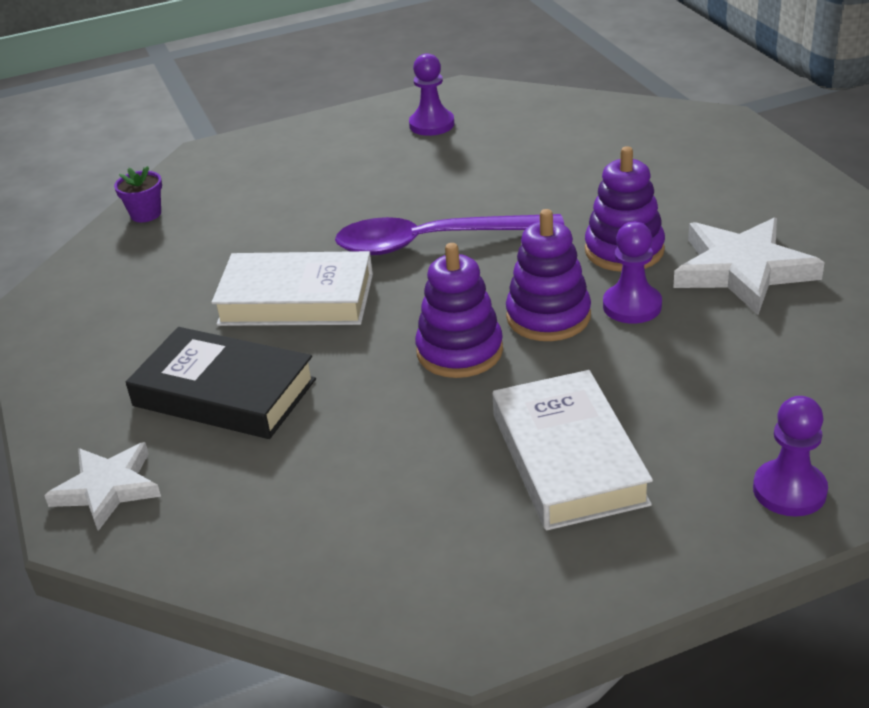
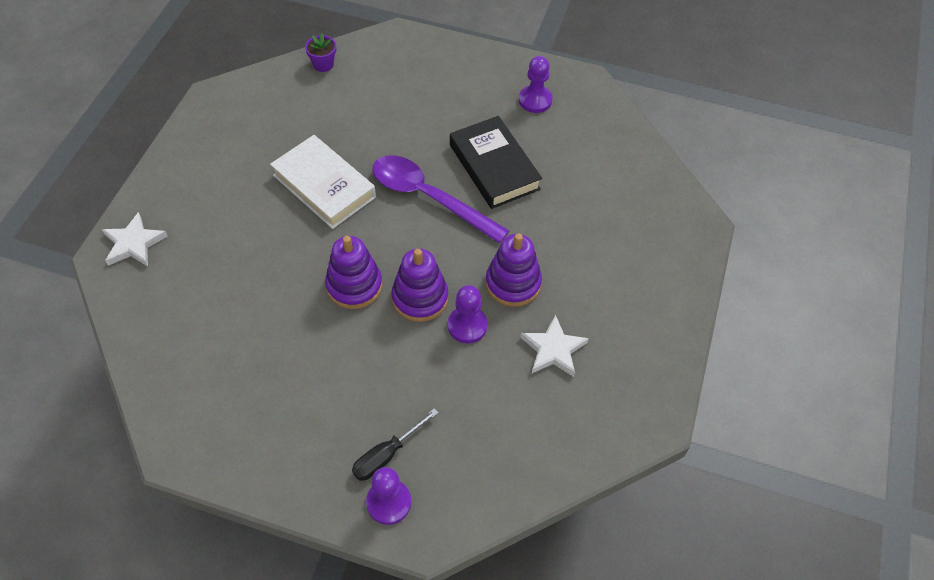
camera: 35 degrees right, 20 degrees up
black book [126,327,316,439] -> black book moved to [450,116,542,209]
white book [492,370,653,531] -> none
white star [673,217,825,315] -> white star [520,315,589,377], size x0.66
none -> black screwdriver [352,408,438,481]

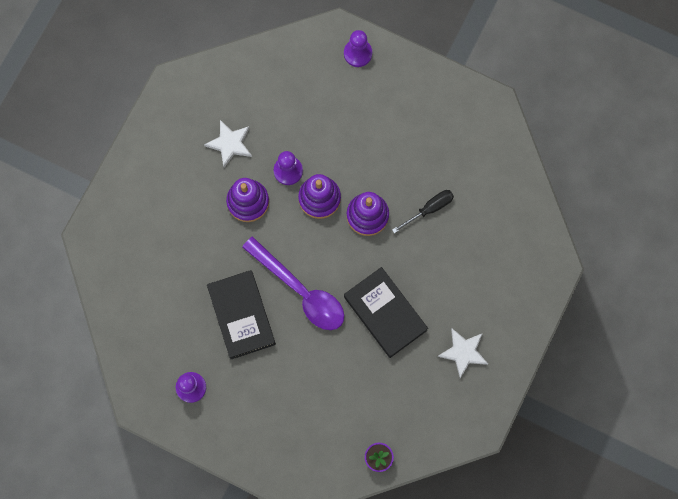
camera: 170 degrees left, 20 degrees up
white star [102,212,168,266] -> white star moved to [438,329,488,378]
white book [270,135,376,229] -> black book [344,267,428,358]
black screwdriver [352,408,438,481] -> black screwdriver moved to [392,190,454,233]

